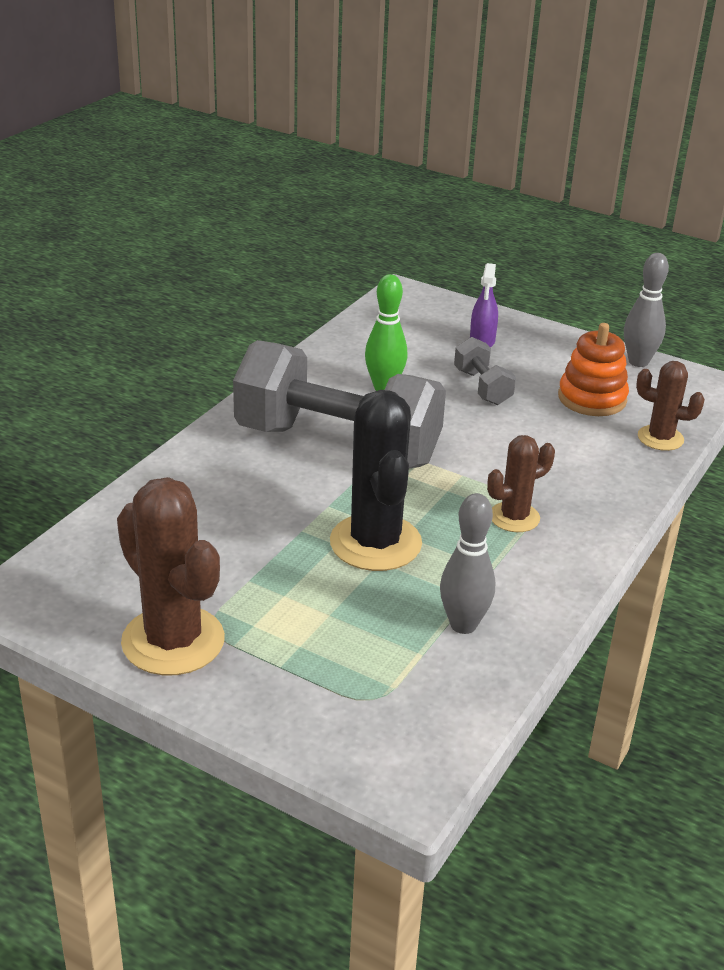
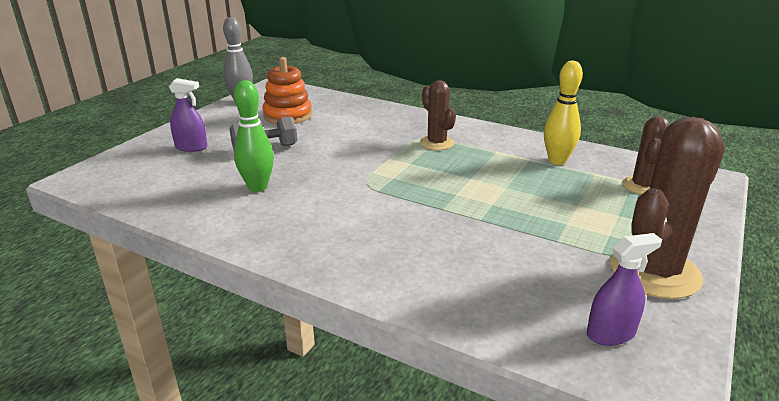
camera: 90 degrees left, 5 degrees down
grey dumbbell [233,340,446,468] -> none
black cactus [330,390,422,571] -> none
grey bowling pin [440,493,495,634] -> yellow bowling pin [544,61,583,165]
brown cactus [636,361,705,451] -> brown cactus moved to [622,116,670,195]
none -> purple spray bottle [587,233,662,346]

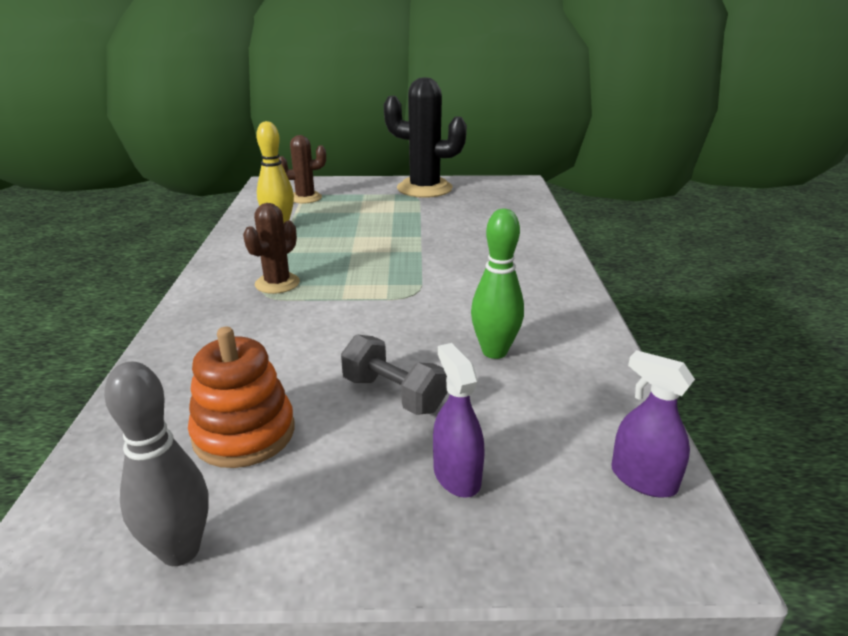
camera: 120 degrees left, 0 degrees up
purple spray bottle [587,233,662,346] -> purple spray bottle moved to [611,350,695,498]
brown cactus [610,117,725,299] -> black cactus [384,77,467,198]

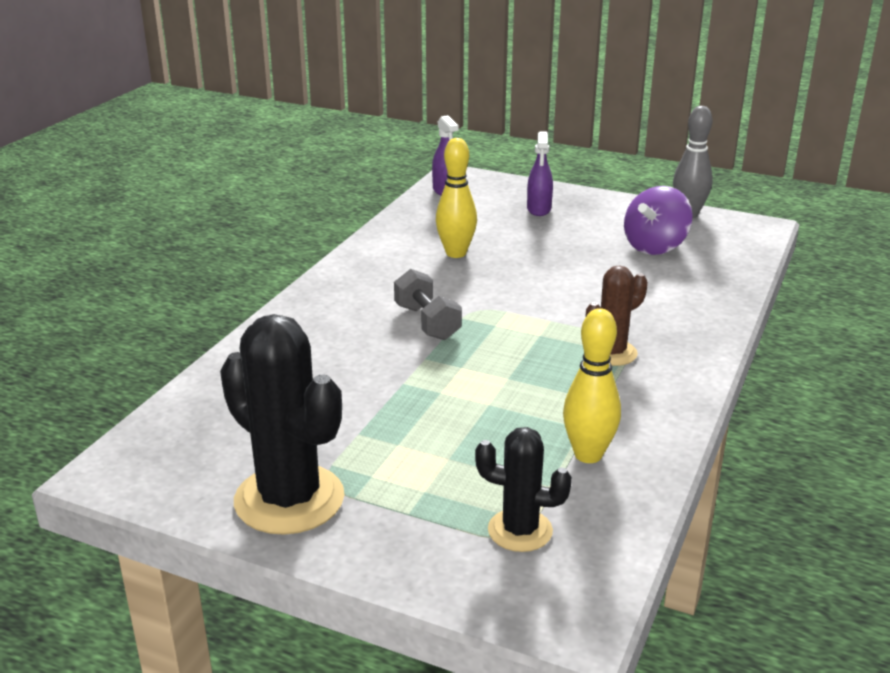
camera: 155 degrees left, 0 degrees up
orange stacking toy [188,327,295,468] -> purple spinning top [624,186,693,255]
brown cactus [279,135,326,203] -> black cactus [475,427,572,552]
grey dumbbell [341,335,447,415] -> grey dumbbell moved to [394,269,462,340]
green bowling pin [471,208,524,359] -> yellow bowling pin [436,138,477,258]

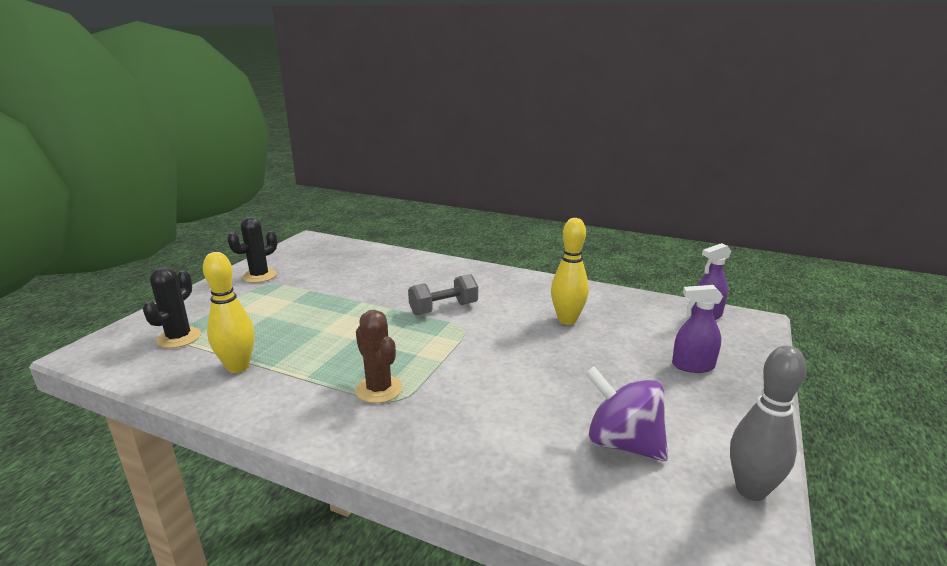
camera: 90 degrees right, 5 degrees down
black cactus [220,314,344,535] -> black cactus [227,217,277,283], size x0.57

